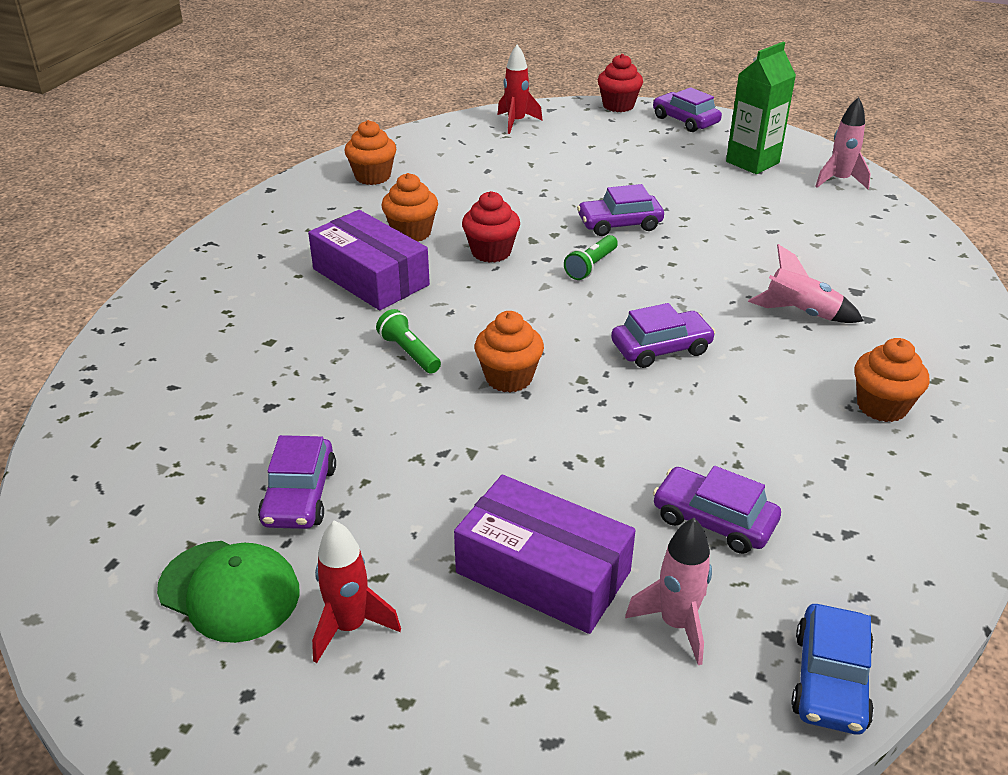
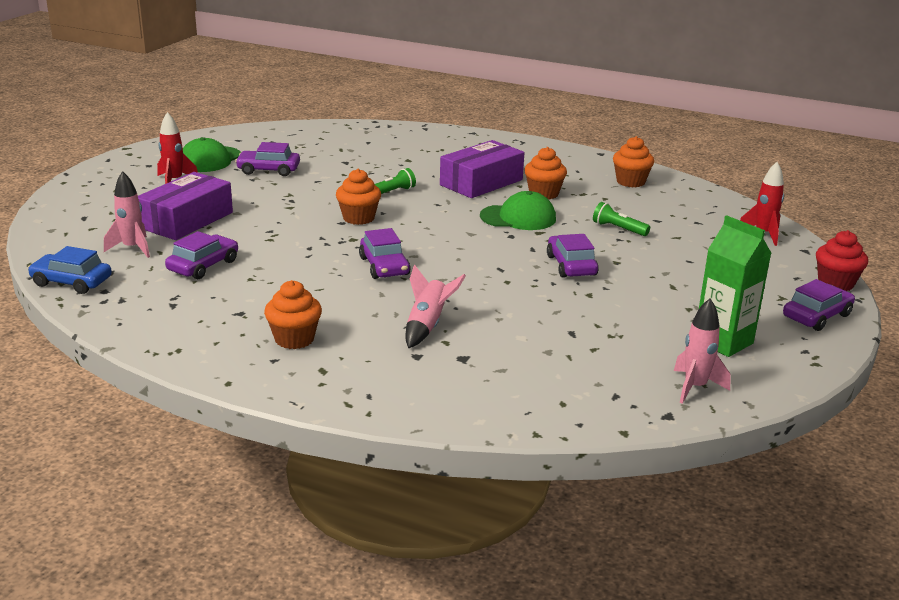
camera: 90 degrees right, 10 degrees down
red cupcake [462,191,520,263] -> green cap [480,191,556,230]
green flashlight [564,235,618,280] -> green flashlight moved to [593,202,650,236]

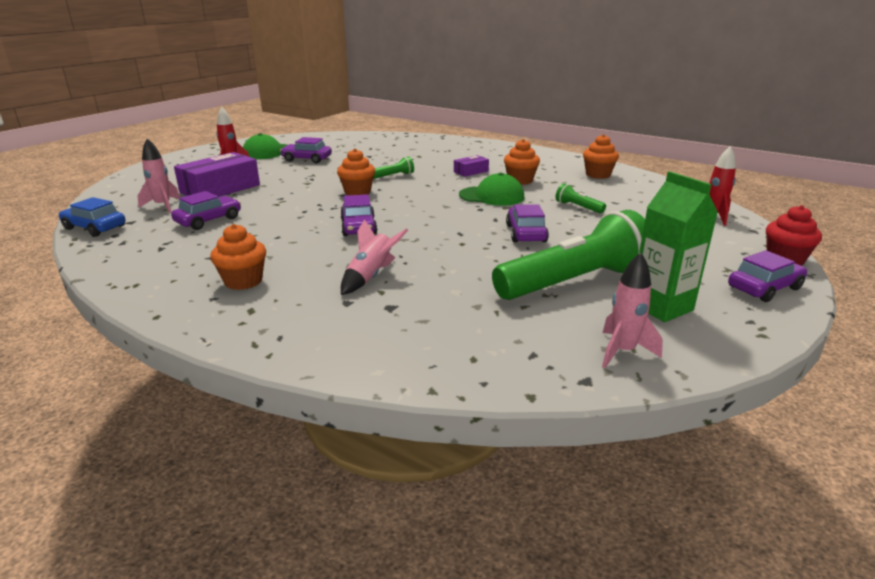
camera: 10 degrees right, 0 degrees up
purple box [440,140,524,198] -> purple box [454,155,489,177], size x0.50
none -> green flashlight [492,210,645,300]

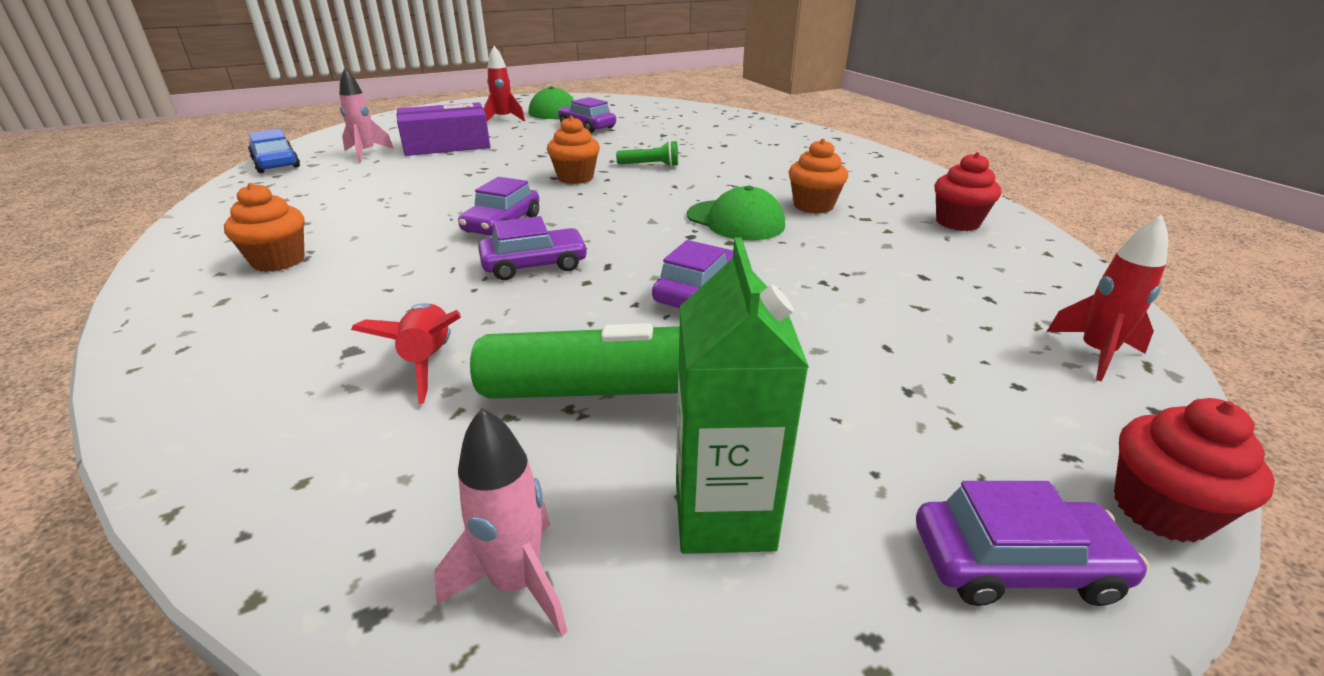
camera: 30 degrees right, 5 degrees up
purple car [171,191,241,230] -> purple car moved to [478,216,588,280]
pink rocket [341,219,408,295] -> none
purple box [454,155,489,177] -> none
green flashlight [555,183,606,214] -> none
orange cupcake [583,134,619,179] -> red cupcake [935,152,1001,231]
none -> red rocket [351,303,461,404]

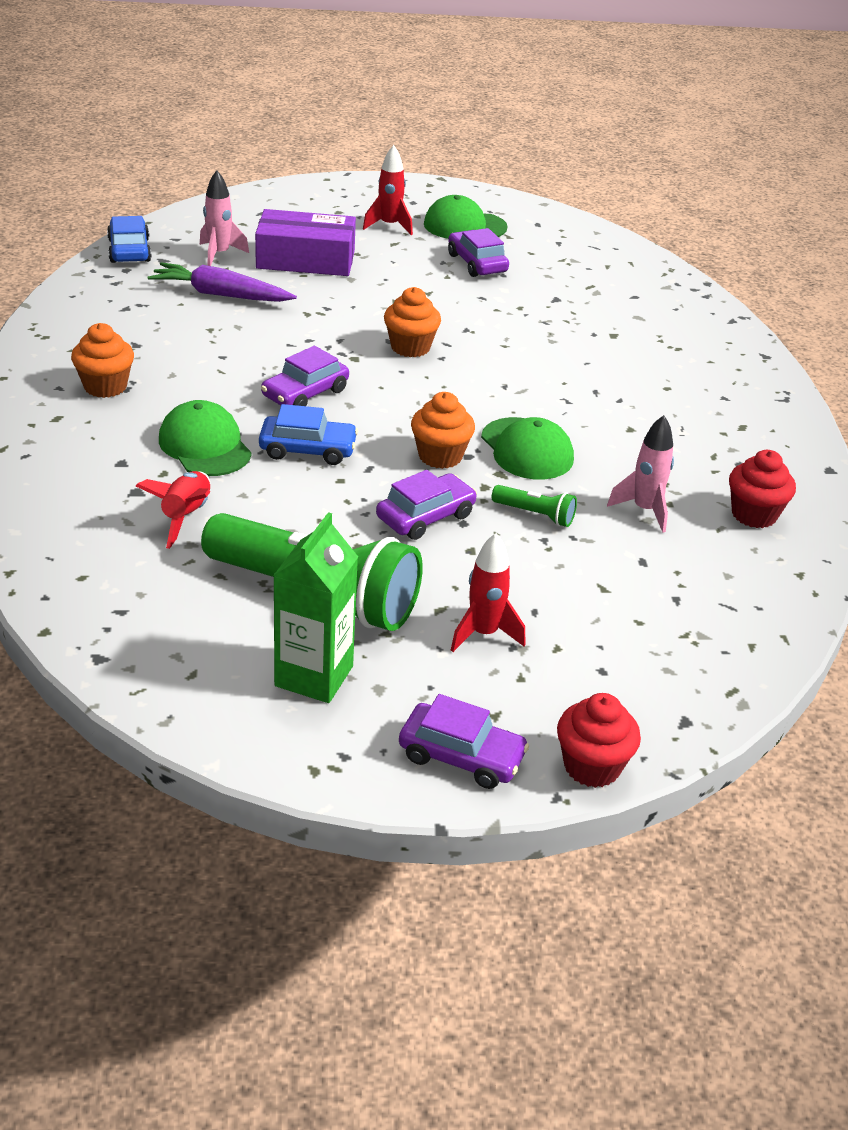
camera: 20 degrees right, 5 degrees up
pink rocket [434,408,567,637] -> pink rocket moved to [607,415,674,533]
purple car [478,216,588,280] -> blue car [259,404,358,465]
green flashlight [616,140,678,167] -> green flashlight moved to [492,485,577,527]
orange cupcake [789,139,848,214] -> orange cupcake moved to [411,392,475,469]
red rocket [1046,215,1168,381] -> red rocket moved to [451,533,526,652]
none -> purple carrot [148,262,297,302]
none -> green cap [159,400,252,476]

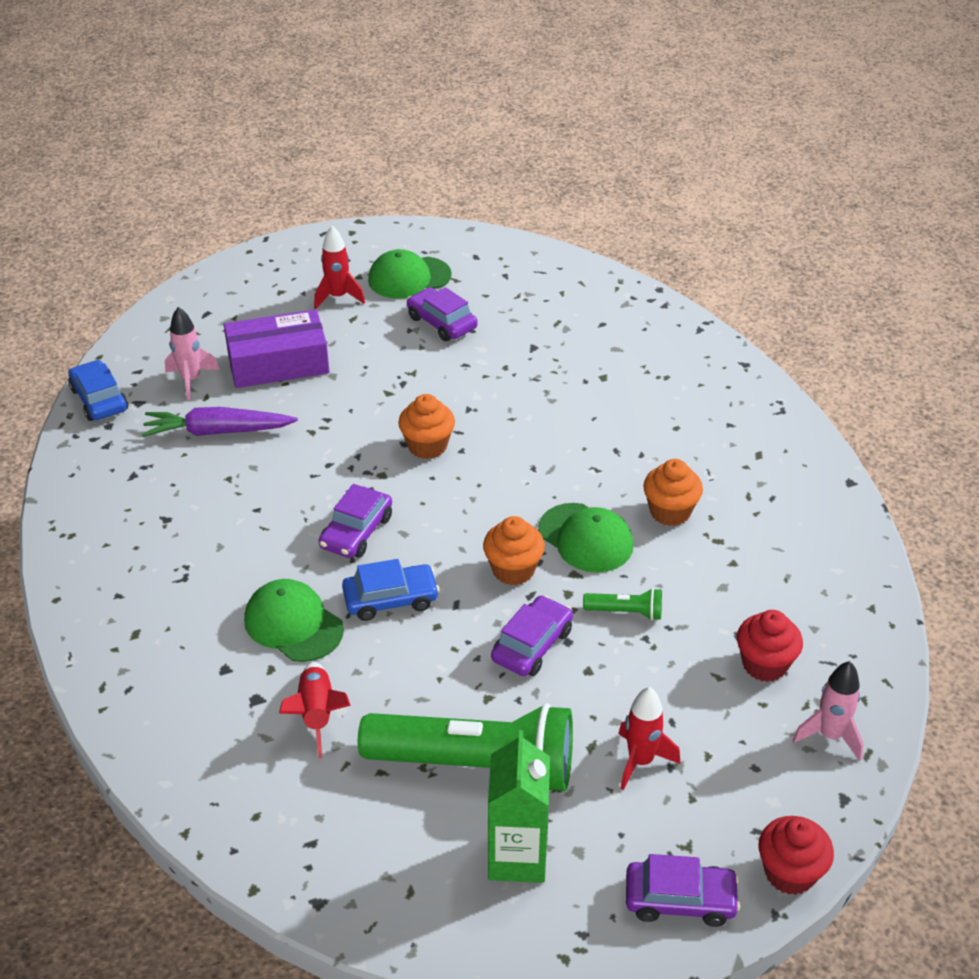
camera: 15 degrees left, 5 degrees up
orange cupcake [71,323,134,398] -> orange cupcake moved to [643,459,703,526]
pink rocket [607,415,674,533] -> pink rocket moved to [792,661,864,761]
red cupcake [729,450,796,528] -> red cupcake moved to [737,610,803,682]

